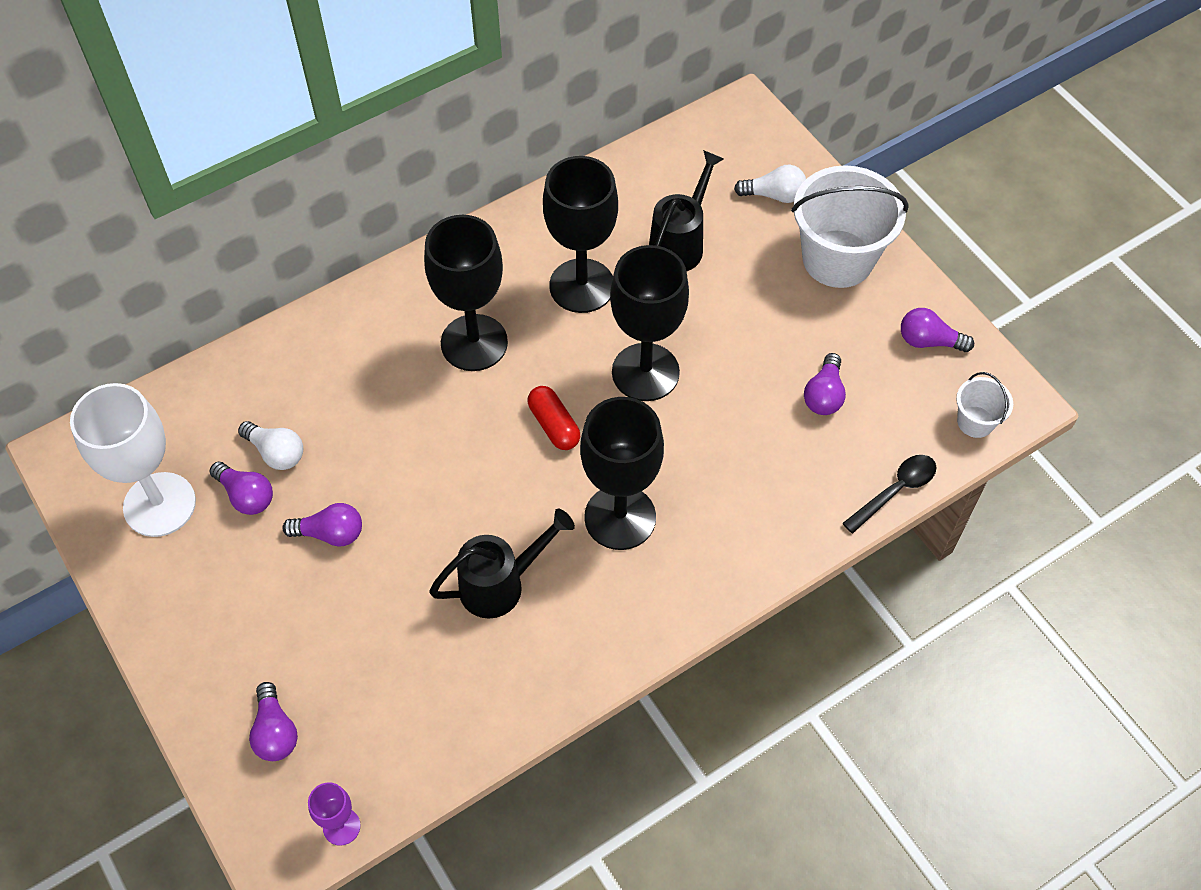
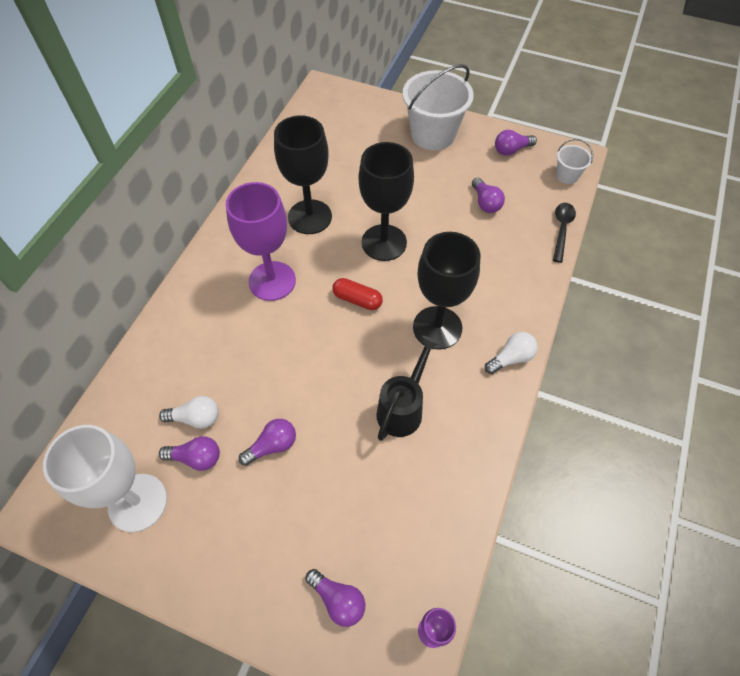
camera: 35 degrees left, 0 degrees up
black goblet [424,215,508,371] -> purple goblet [226,182,296,301]
black watering can [649,150,724,272] -> none
white light bulb [734,165,806,203] -> white light bulb moved to [485,332,538,374]

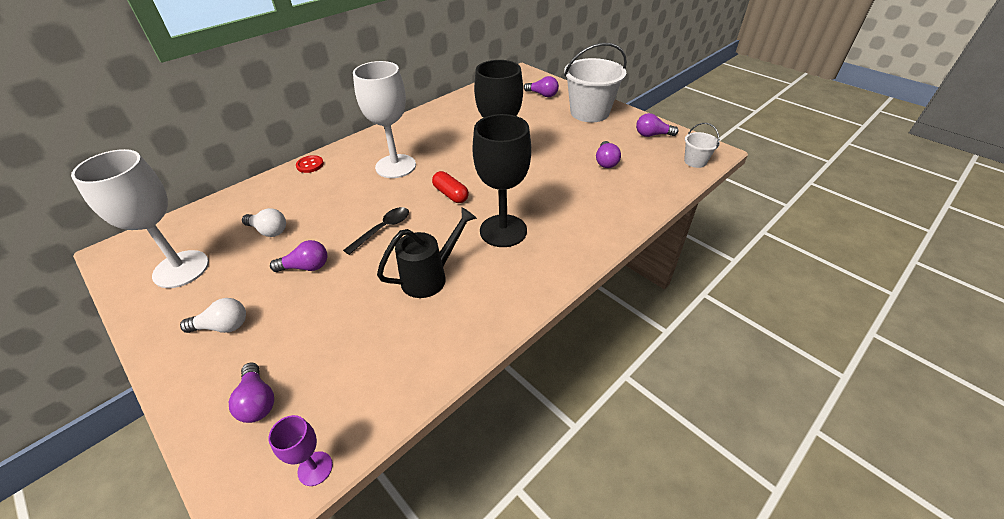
camera: 25 degrees right, 15 degrees down
purple light bulb [159,436,220,471] -> purple light bulb moved to [524,76,559,97]
purple goblet [226,182,296,301] -> white goblet [353,61,416,178]
black goblet [274,115,332,234] -> none
white light bulb [485,332,538,374] -> white light bulb moved to [180,298,246,333]
black spoon [553,203,576,263] -> black spoon moved to [343,207,409,255]
none -> red button [296,155,324,173]

